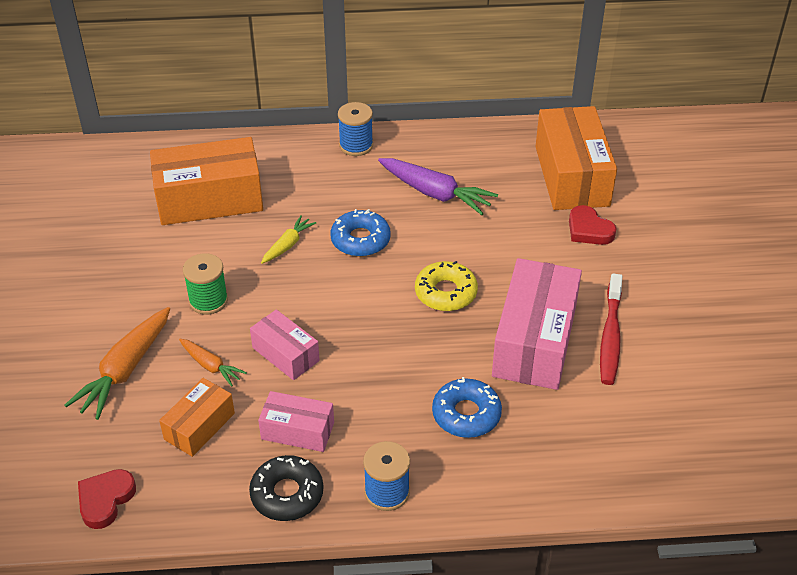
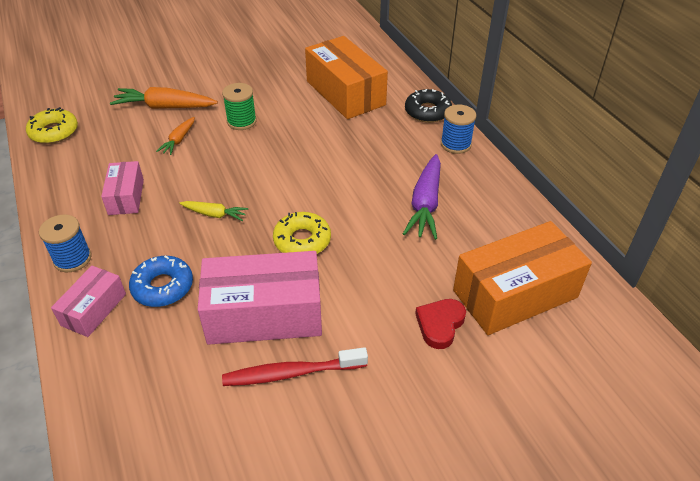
camera: 70 degrees right, 0 degrees up
red heart [78,469,136,529] -> yellow donut [26,107,78,144]
orange box [159,378,235,457] -> none
black donut [249,455,323,521] -> black donut moved to [405,89,452,123]
pink box [250,310,320,380] -> pink box moved to [51,266,126,337]
yellow carrot [261,215,316,264] -> yellow carrot moved to [179,201,248,221]
blue donut [330,209,391,257] -> none

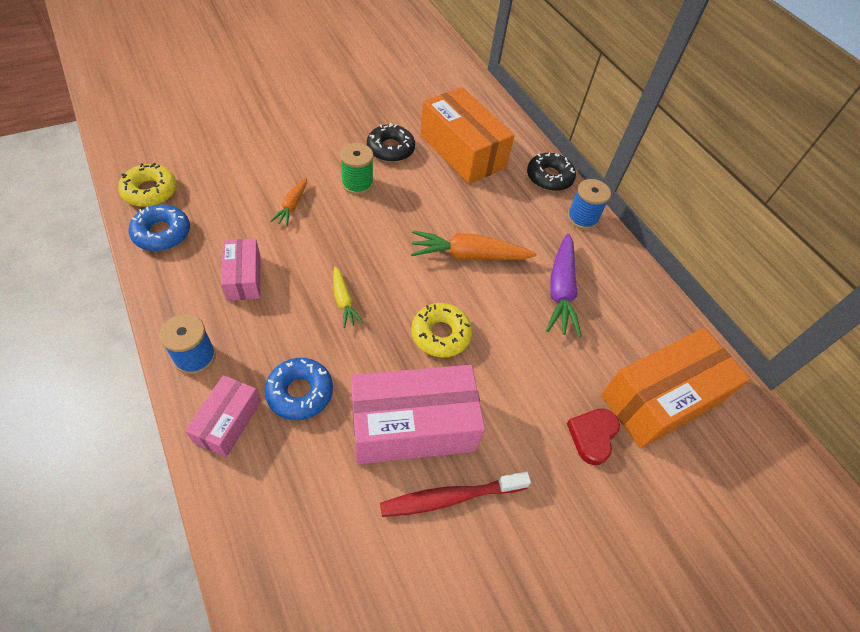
camera: 10 degrees left, 10 degrees up
orange carrot [110,87,218,109] -> orange carrot moved to [411,231,536,260]
yellow carrot [179,201,248,221] -> yellow carrot turned 60 degrees clockwise [333,266,363,328]
none -> blue donut [129,204,190,251]
none -> black donut [367,123,415,162]

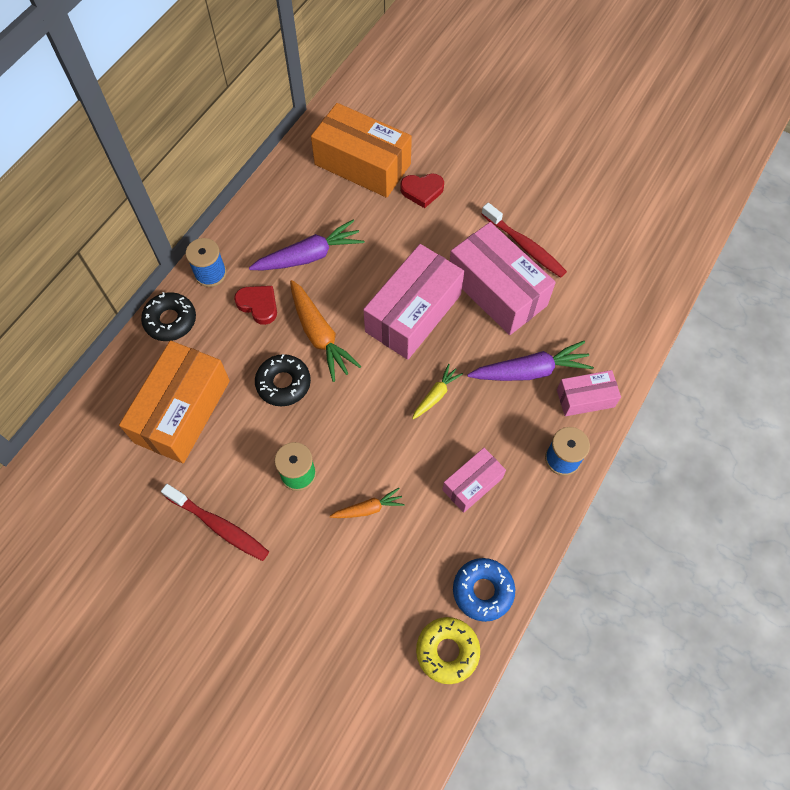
camera: 115 degrees left, 10 degrees up
blue donut [264,358,333,420] -> purple carrot [467,341,594,381]
black donut [367,123,415,162] -> black donut moved to [255,354,311,406]
yellow donut [411,303,472,358] -> pink box [363,244,464,360]
none -> red toothbrush [161,484,269,561]
none -> red heart [234,286,277,325]

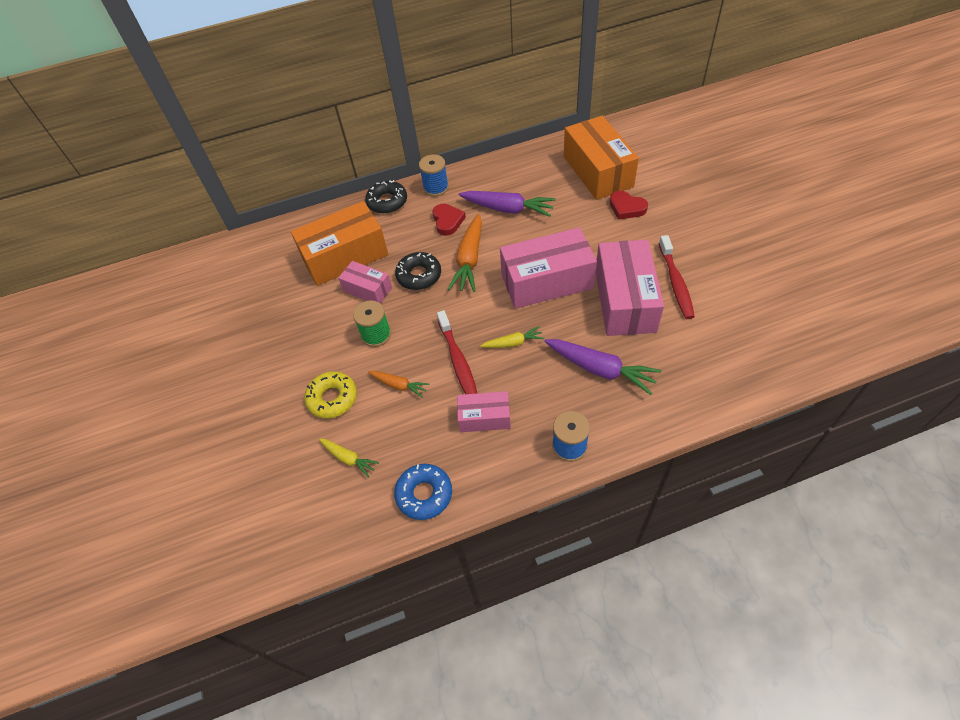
camera: 45 degrees right, 10 degrees down
red toothbrush [161,484,269,561] -> red toothbrush moved to [437,310,477,394]
yellow donut [416,617,480,684] -> yellow donut moved to [304,371,357,419]
pink box [557,370,621,416] -> pink box moved to [338,261,392,303]
none -> yellow carrot [319,438,379,478]

